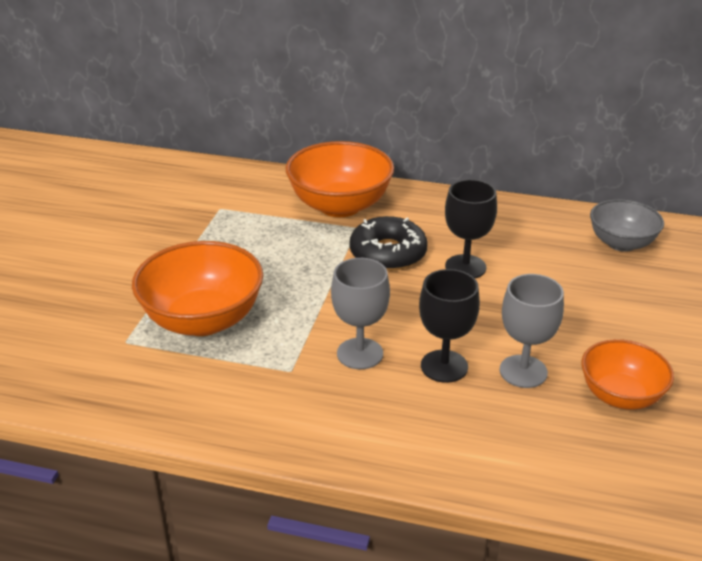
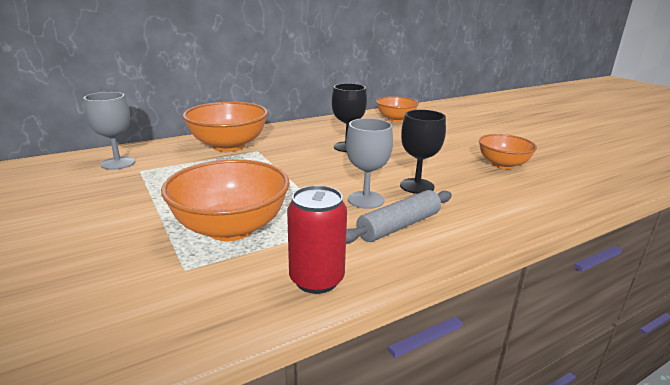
camera: 45 degrees left, 10 degrees down
black donut [349,216,427,271] -> none
grey goblet [499,274,564,388] -> grey goblet moved to [84,92,135,170]
grey bowl [590,199,664,252] -> orange bowl [376,96,419,122]
none -> red can [287,185,347,294]
none -> grey rolling pin [346,190,452,244]

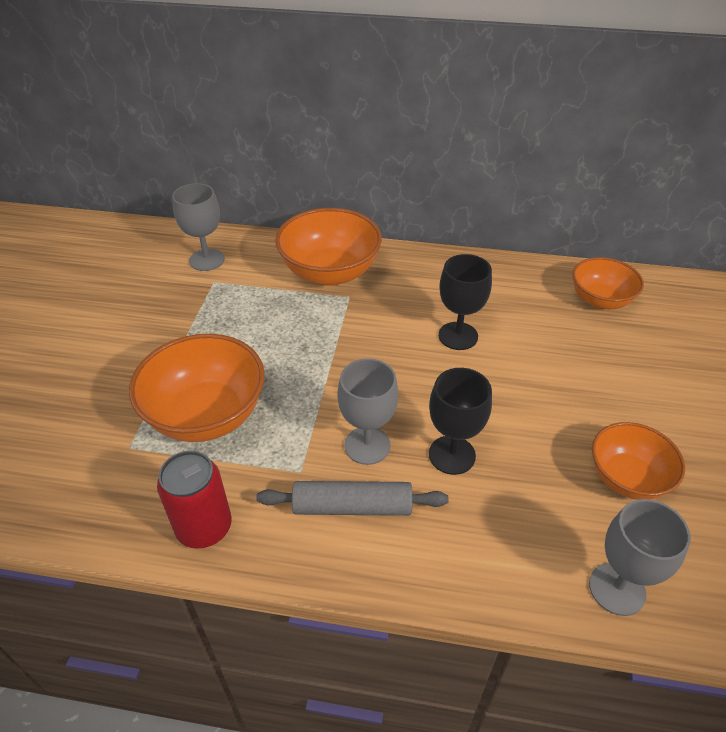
camera: 40 degrees right, 20 degrees up
none -> grey goblet [589,499,691,616]

